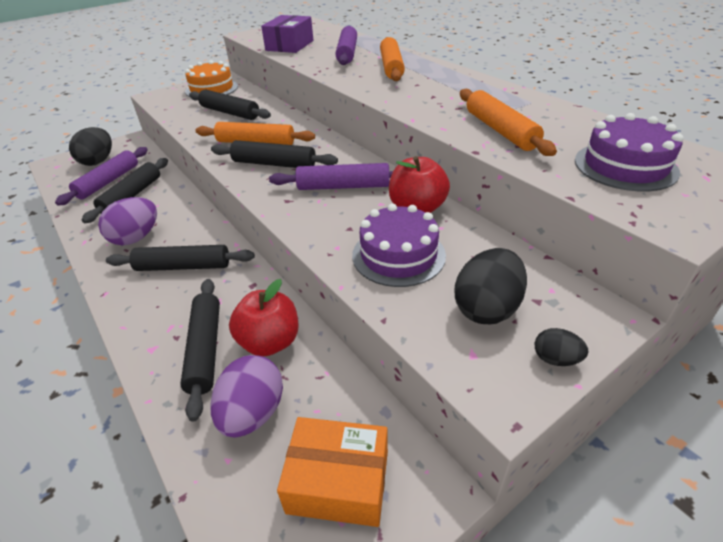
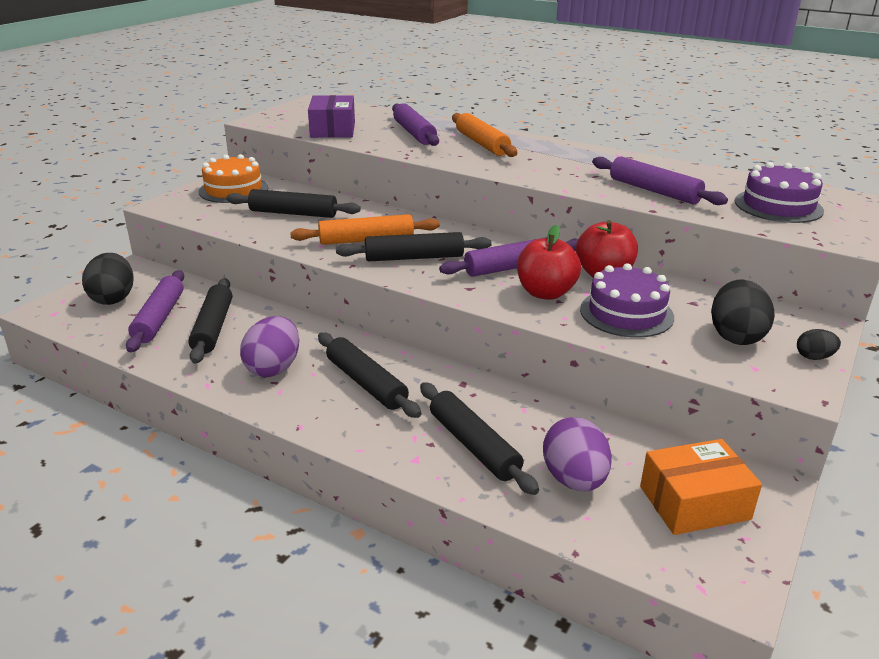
camera: 25 degrees left, 10 degrees down
black rolling pin [106,245,255,271] -> black rolling pin turned 75 degrees clockwise [318,332,421,418]
red apple [229,279,298,356] -> red apple moved to [517,225,581,300]
orange rolling pin [460,89,557,156] -> purple rolling pin [592,156,728,205]

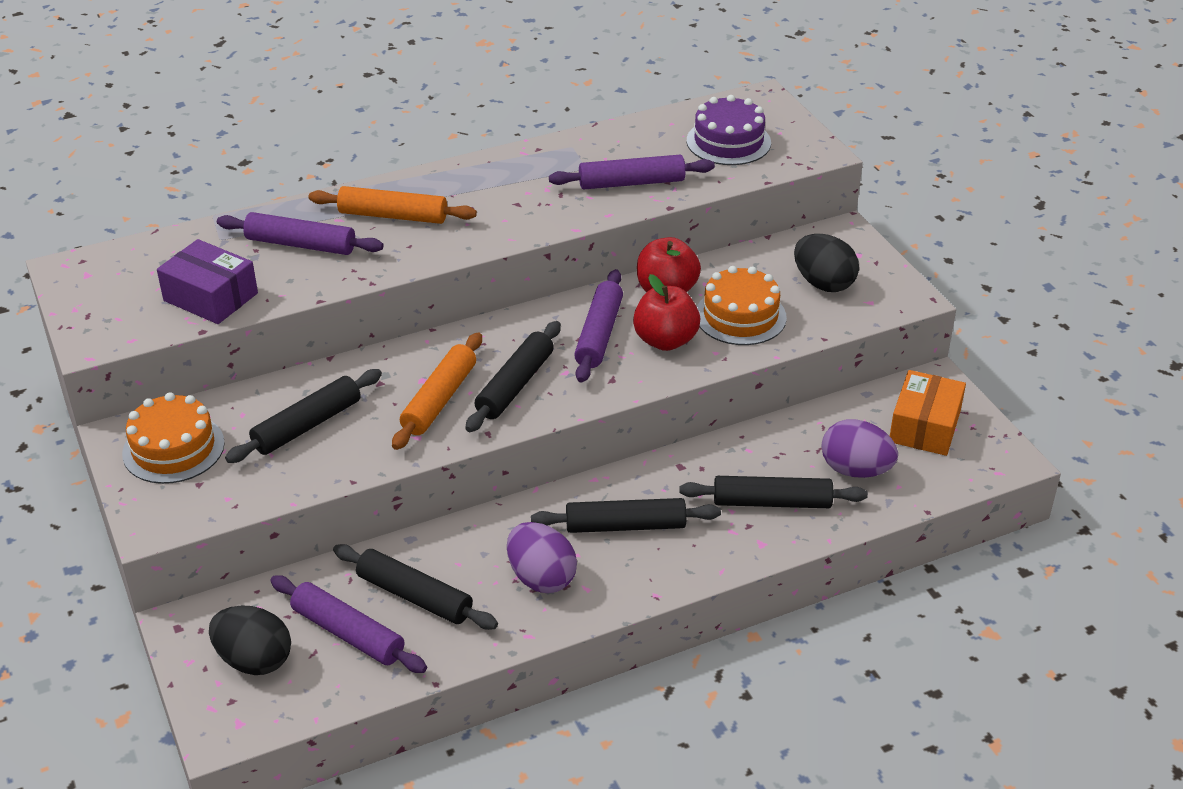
camera: 55 degrees left, 10 degrees up
purple cake [580,263,674,338] -> orange cake [697,266,787,345]
black egg [797,329,841,360] -> none

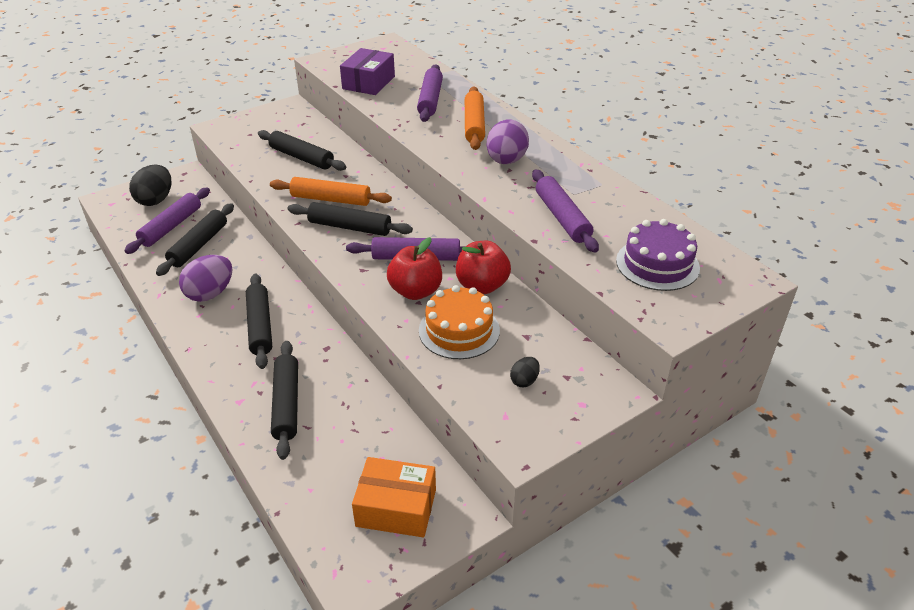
camera: 80 degrees right, 0 degrees up
orange cake [122,392,225,484] -> none
black egg [794,234,859,292] -> black egg [510,357,540,387], size x0.51
purple egg [822,419,898,478] -> purple egg moved to [487,120,529,164]

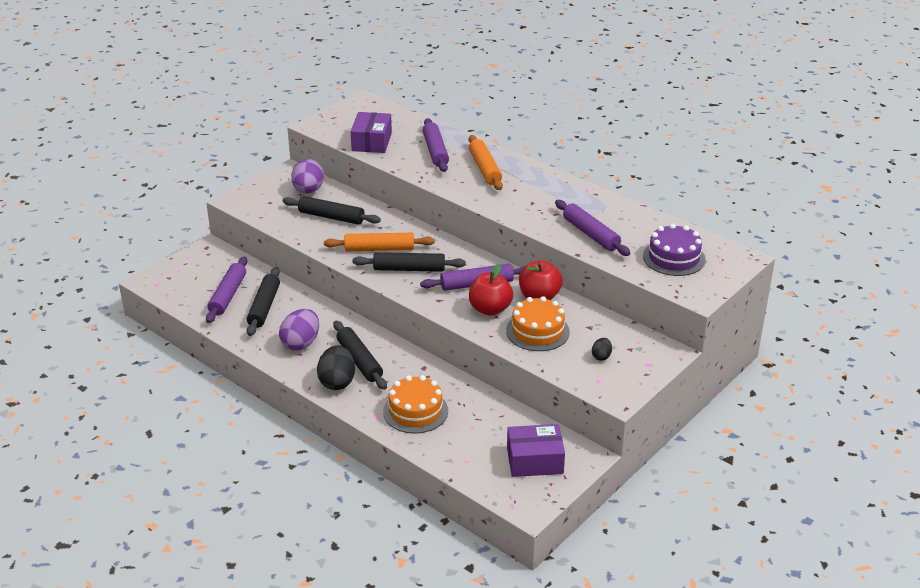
camera: 15 degrees left, 5 degrees down
black egg [129,165,172,206] -> black egg moved to [317,345,355,390]
black rolling pin [271,341,298,460] -> orange cake [383,375,448,433]
orange box [352,457,436,537] -> purple box [507,424,565,477]
purple egg [487,120,529,164] -> purple egg moved to [291,159,324,194]

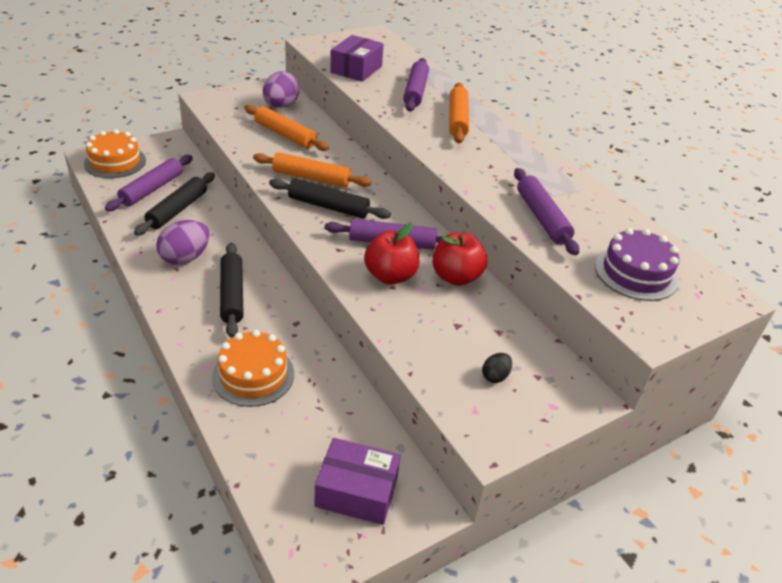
camera: 15 degrees right, 5 degrees up
black rolling pin [283,196,381,225] -> orange rolling pin [244,105,329,151]
black egg [317,345,355,390] -> none
orange cake [506,296,570,351] -> orange cake moved to [84,129,146,178]

